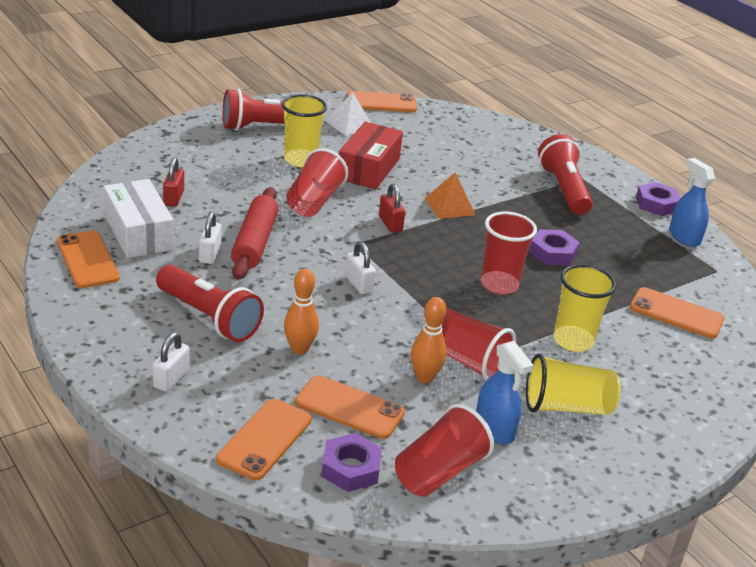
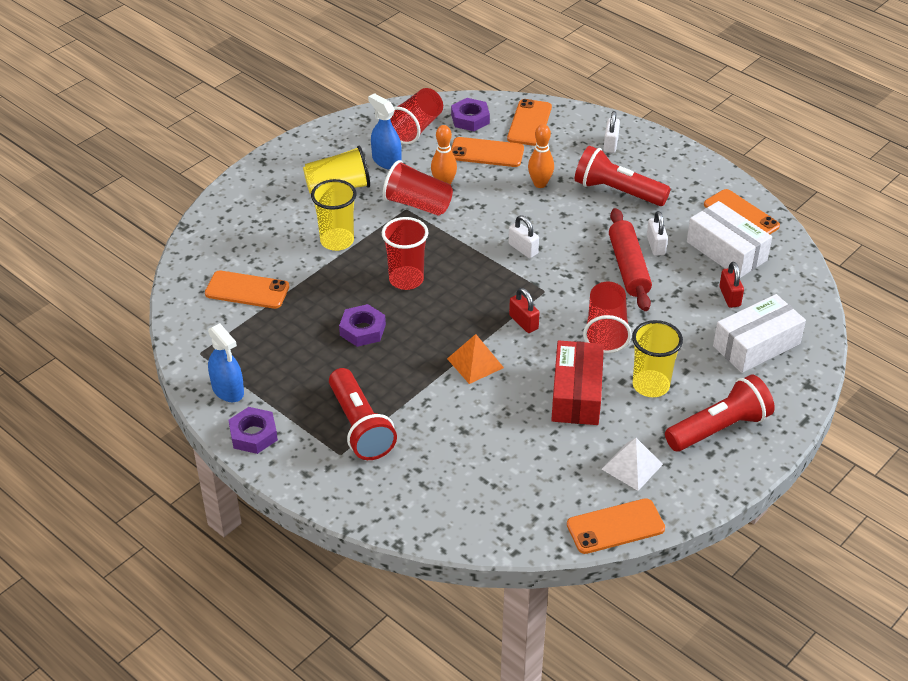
camera: 170 degrees right, 10 degrees up
none -> white box [713,294,806,373]

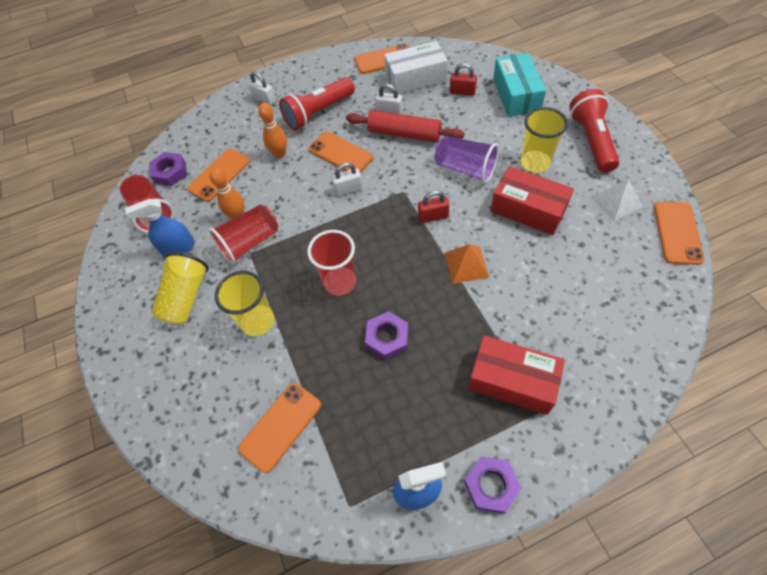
camera: 60 degrees left, 15 degrees up
red flashlight [329,368,397,460] -> red box [468,335,565,415]
orange phone [507,99,552,146] -> orange phone moved to [308,132,373,173]
red cup [583,281,632,353] -> purple cup [435,136,499,183]
white box [713,294,806,373] -> turquoise box [493,53,546,117]

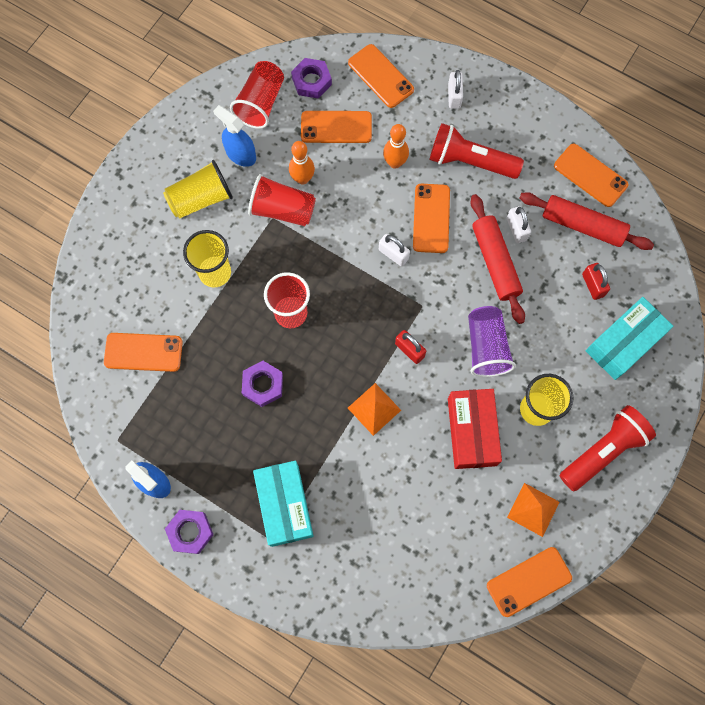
camera: 50 degrees right, 15 degrees up
white box [384,41,448,94] -> red rolling pin [519,192,654,250]
red box [468,335,565,415] -> turquoise box [253,461,314,547]
white pyramid [591,178,643,221] -> orange pyramid [507,483,560,537]
none -> orange phone [348,44,414,108]

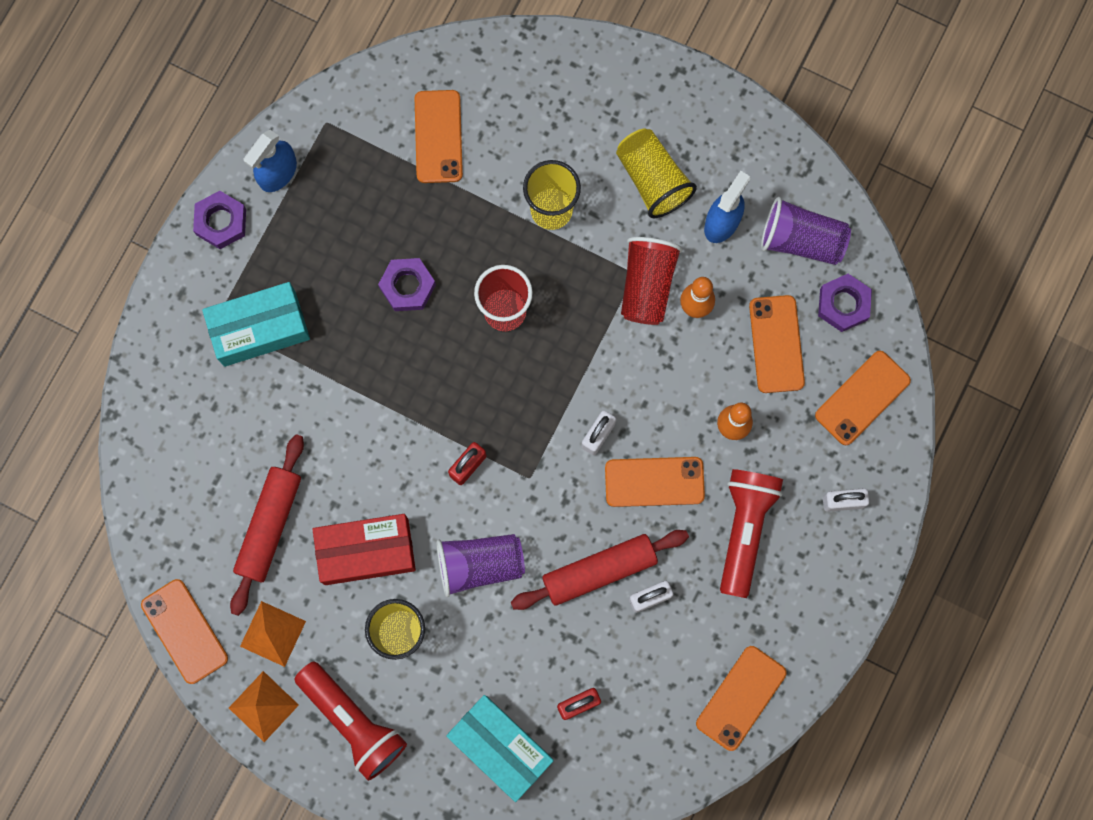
camera: 85 degrees right, 5 degrees up
red cup [230,61,284,129] -> purple cup [761,197,851,265]
orange pyramid [348,383,401,436] -> orange pyramid moved to [229,671,299,742]
red rolling pin [519,192,654,250] -> red rolling pin moved to [230,434,304,616]

